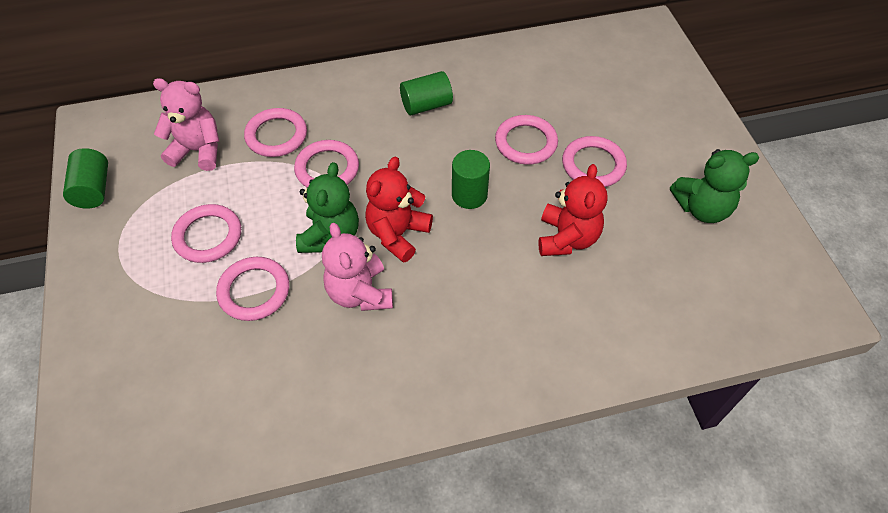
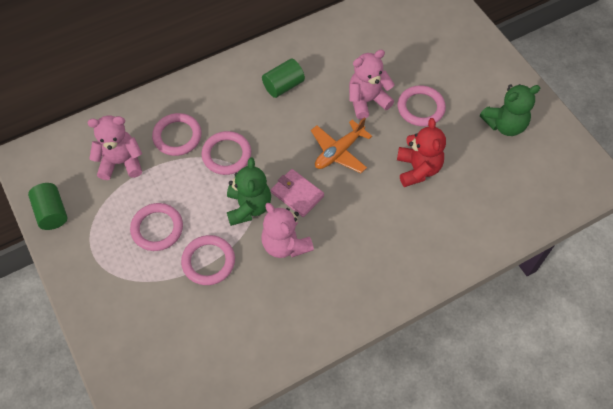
camera: 15 degrees left, 5 degrees up
red teddy bear [365,157,433,263] -> pink wallet [271,169,324,217]
green cylinder [452,150,490,209] -> orange plane [311,117,372,173]
pink ring [495,115,558,165] -> pink teddy bear [349,50,395,120]

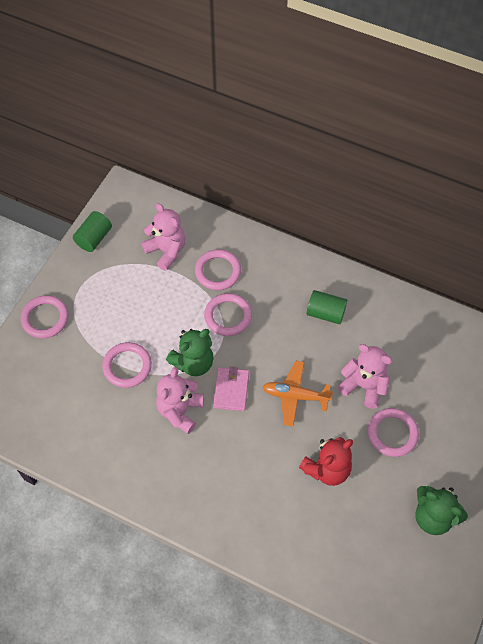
camera: 55 degrees right, 0 degrees up
pink ring [130,203,183,251] -> pink ring moved to [21,295,69,338]

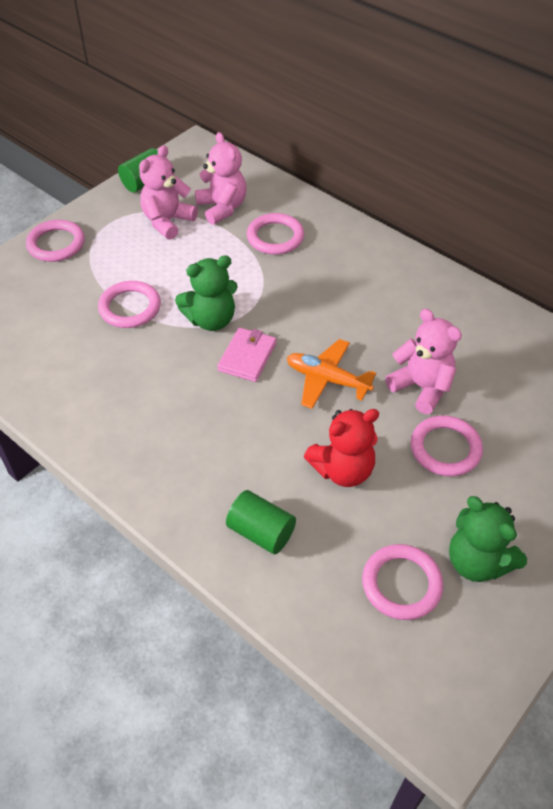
camera: 15 degrees right, 10 degrees down
pink teddy bear [156,367,204,434] -> pink teddy bear moved to [139,145,198,240]
pink ring [204,293,252,336] -> pink ring moved to [362,544,444,620]
green cylinder [307,290,347,324] -> green cylinder moved to [226,490,296,554]

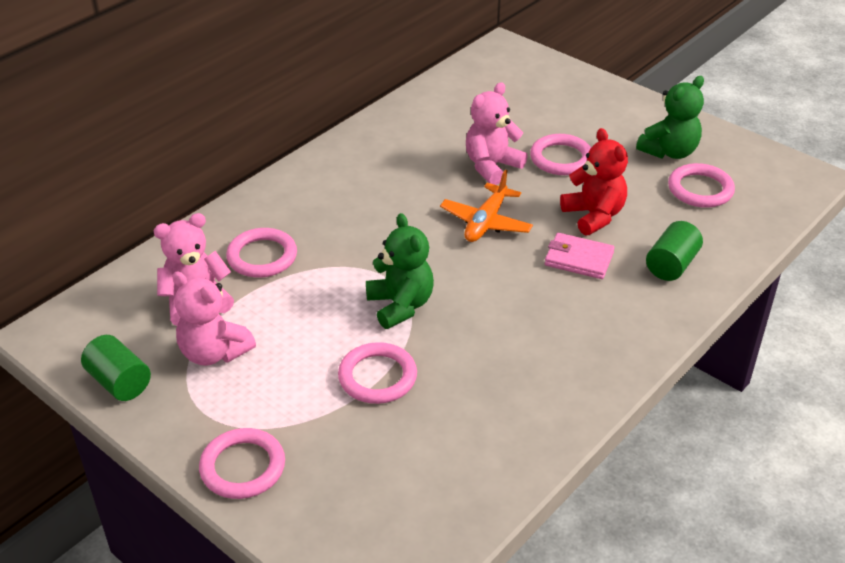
camera: 90 degrees left, 10 degrees down
pink wallet [217,327,276,382] -> pink wallet moved to [545,233,615,279]

